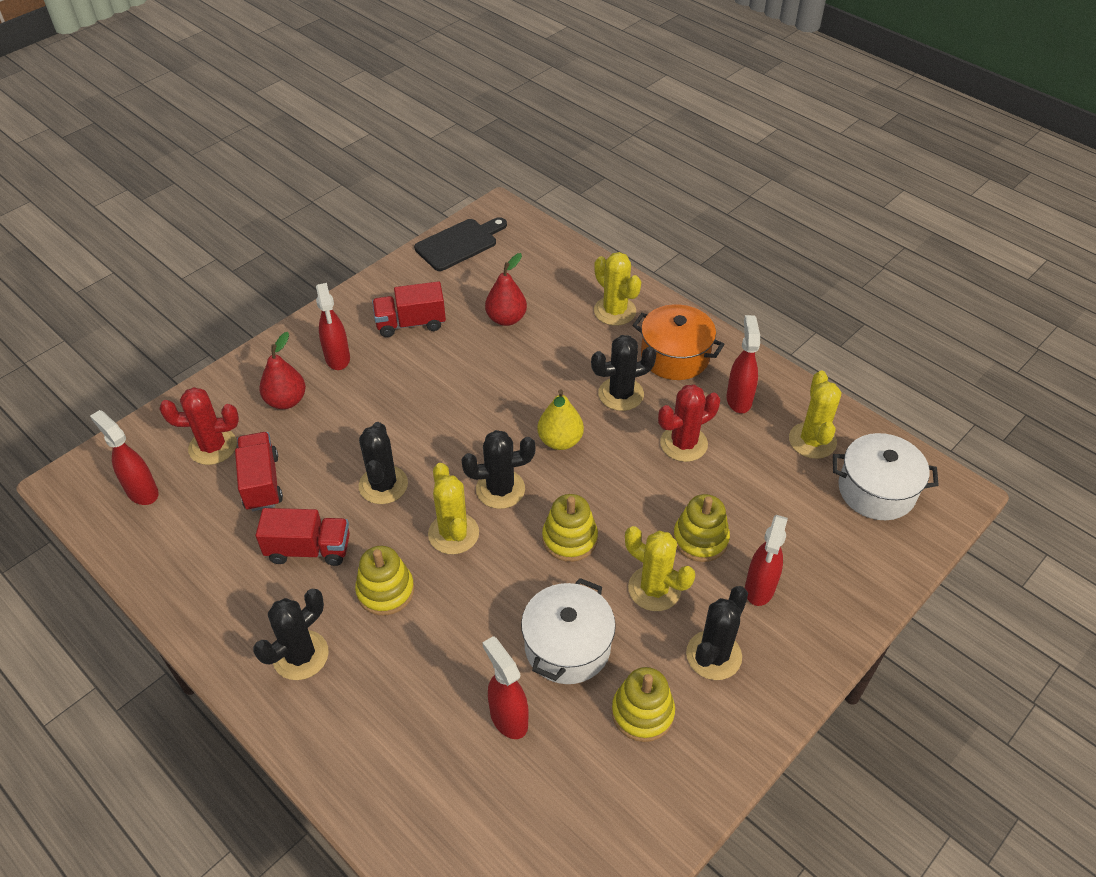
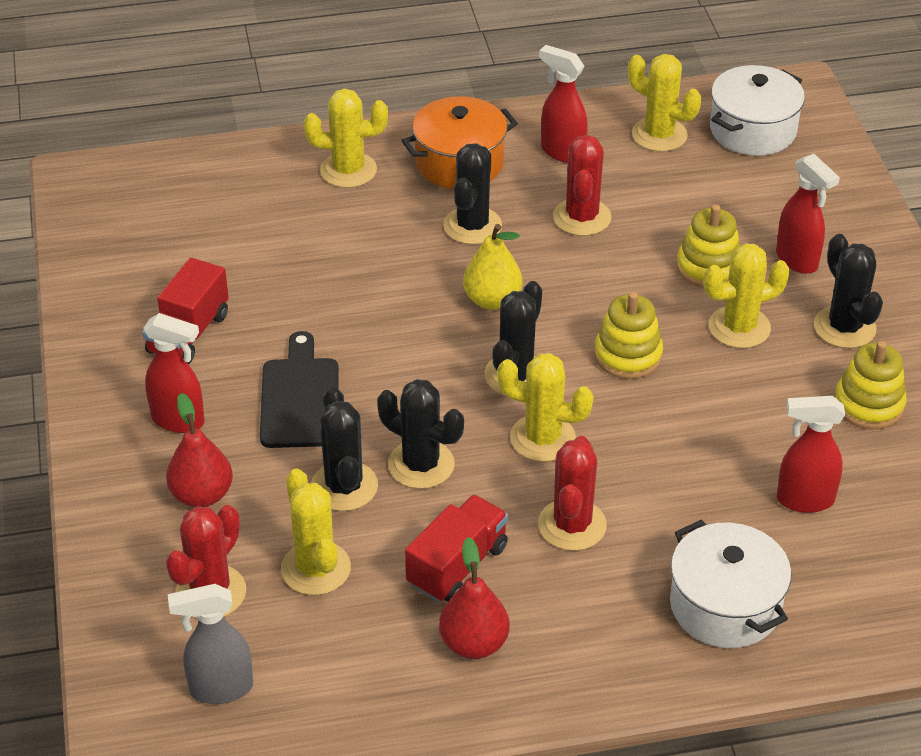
camera: 55 degrees left, 5 degrees down
red spray bottle [90,410,159,505] -> grey spray bottle [168,584,253,704]
red truck [235,432,283,511] -> yellow cactus [281,468,351,595]
black cactus [253,589,329,680] -> black cactus moved to [311,387,378,511]
yellow stacking toy [355,546,414,616] -> red cactus [538,436,607,551]
black cutting board [414,217,507,271] -> black cutting board moved to [260,331,339,448]
red pear [485,253,527,326] -> red pear moved to [439,537,510,659]
white pot [521,578,616,684] -> white pot moved to [670,520,791,648]

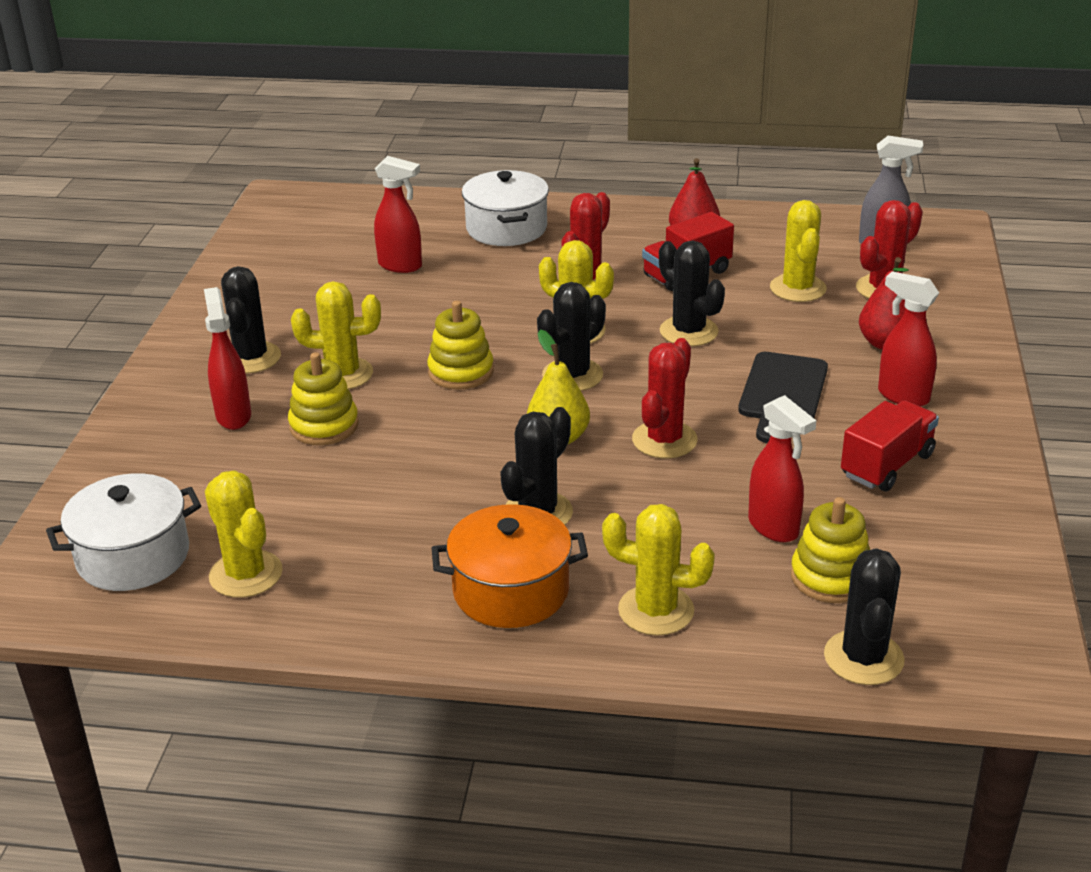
camera: 160 degrees left, 10 degrees down
black cactus [311,387,378,511] -> black cactus moved to [824,548,905,685]
red spray bottle [539,45,588,163] -> red spray bottle moved to [748,395,816,542]
red cactus [553,135,611,236] -> red cactus moved to [632,338,698,458]
yellow stacking toy [835,341,907,429] -> yellow stacking toy moved to [791,497,870,603]

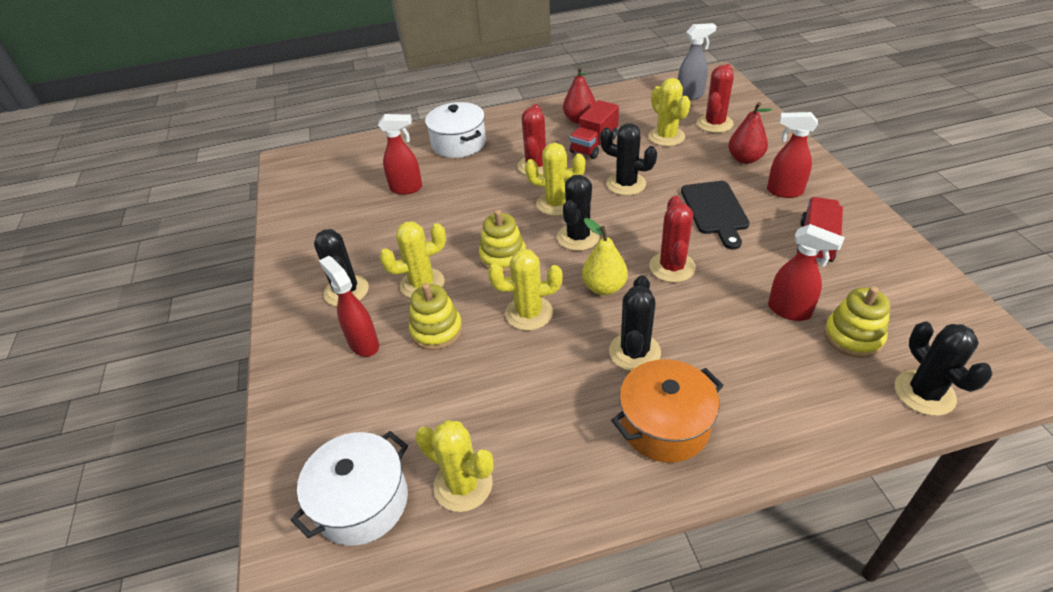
camera: 20 degrees left, 10 degrees up
yellow cactus [602,504,715,636] -> yellow cactus moved to [488,249,563,331]

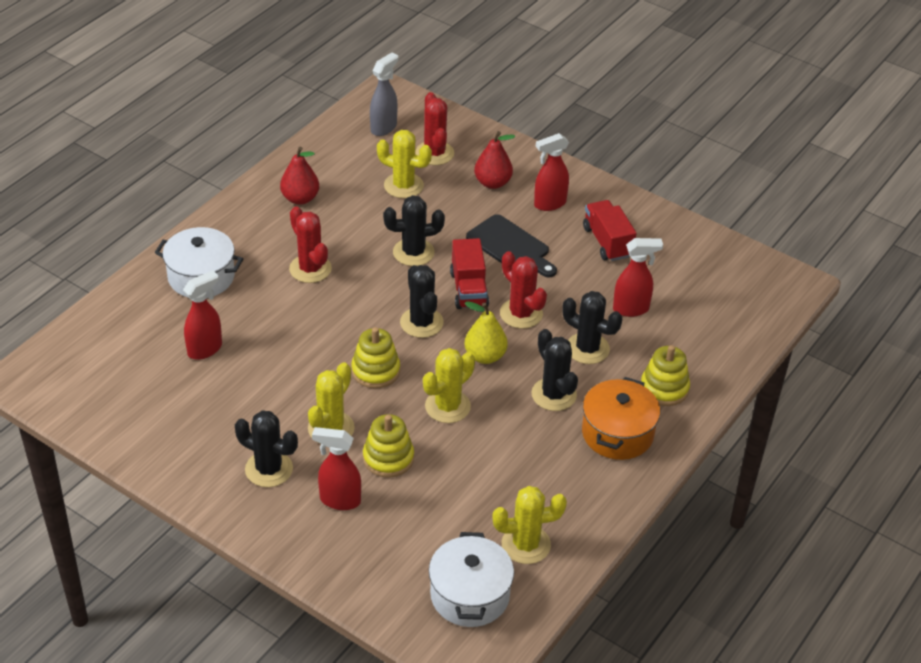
camera: 45 degrees left, 0 degrees up
yellow cactus [525,143,586,216] -> none
red truck [570,100,619,159] -> red truck moved to [450,238,489,309]
yellow stacking toy [824,286,890,358] -> yellow stacking toy moved to [641,345,690,406]
black cactus [895,322,993,416] -> black cactus moved to [562,291,622,364]

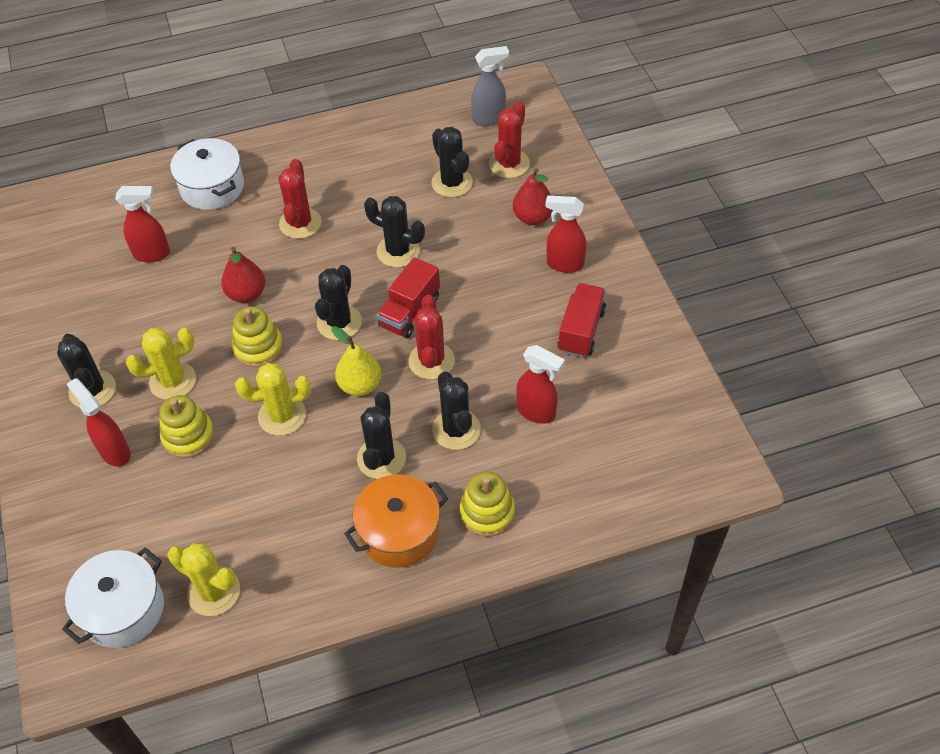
camera: 40 degrees right, 10 degrees up
red pear [280,147,319,205] -> red pear moved to [221,247,265,303]
yellow cactus [377,130,432,198] -> black cactus [431,127,473,197]
black cutting board [466,214,557,278] -> none

